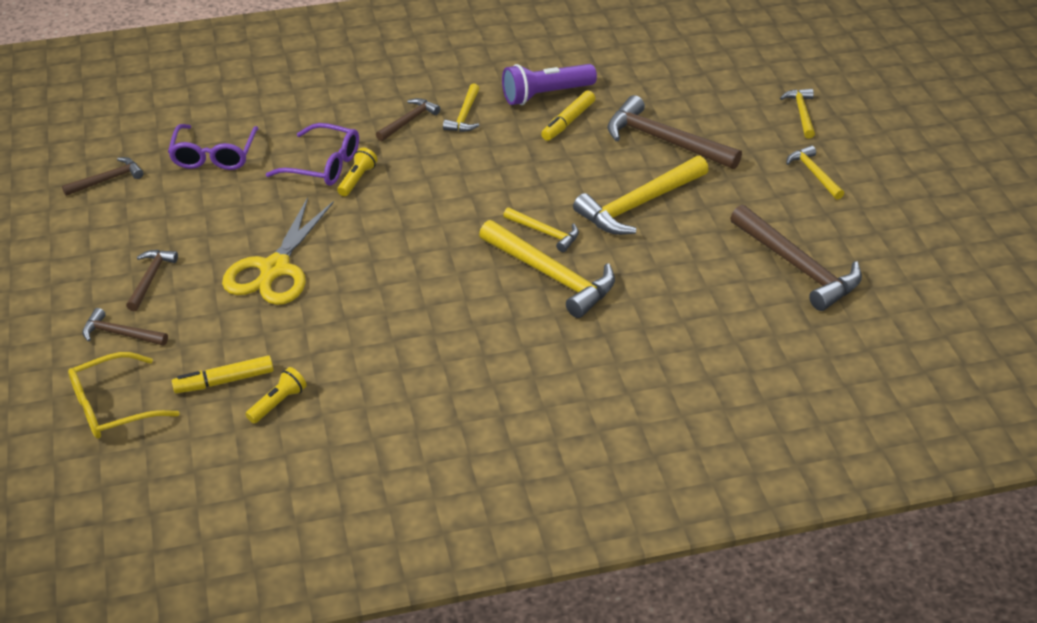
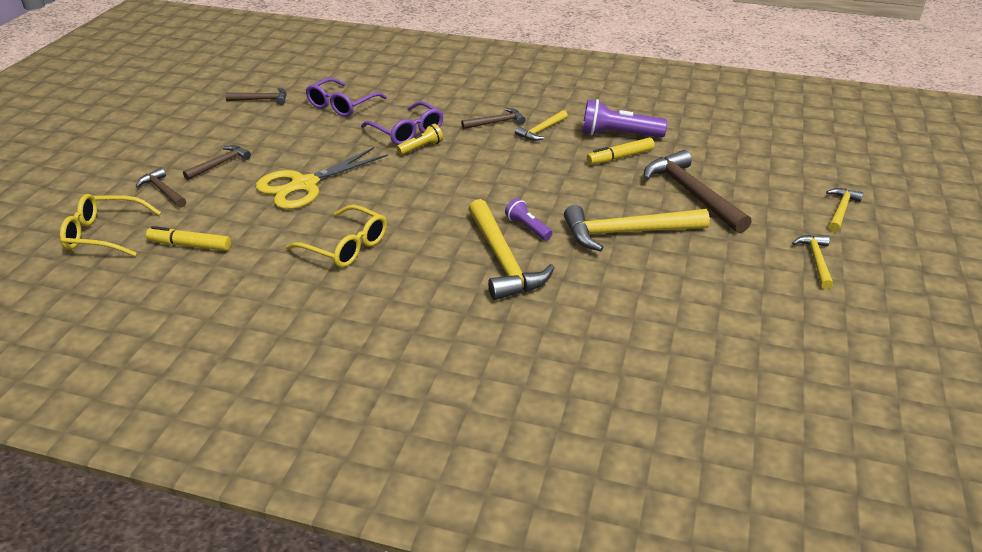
camera: 30 degrees right, 5 degrees down
yellow flashlight [246,367,307,423] -> none
yellow hammer [503,207,579,252] -> purple flashlight [505,198,552,240]
brown hammer [730,205,862,311] -> none
none -> yellow glasses [286,205,387,268]

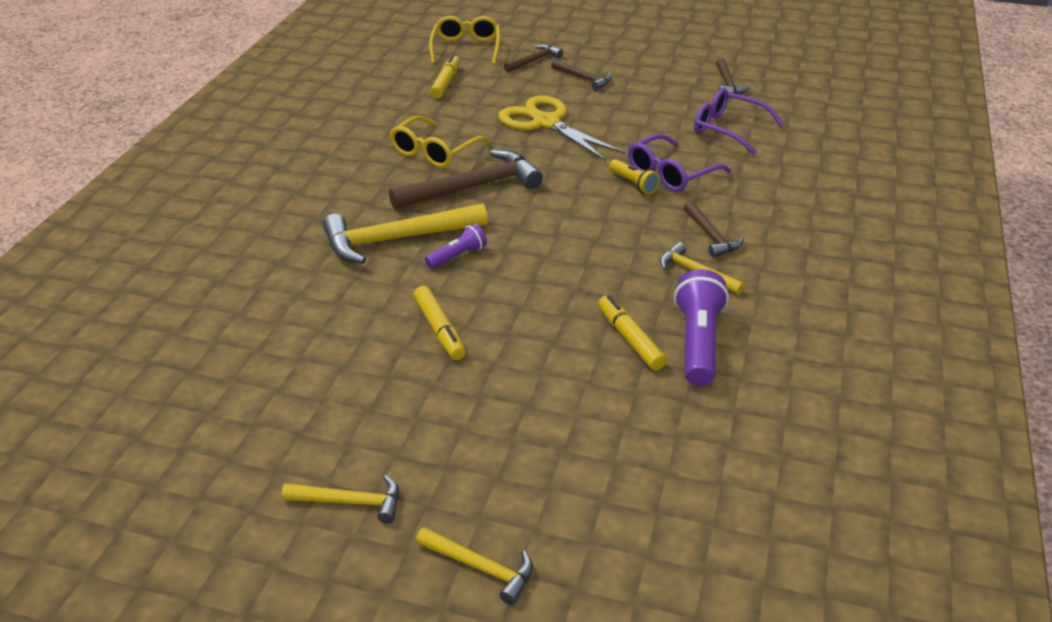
camera: 90 degrees right, 0 degrees up
yellow hammer [564,205,710,251] -> yellow marker [414,286,466,360]
brown hammer [644,150,752,233] -> brown hammer moved to [389,150,543,210]

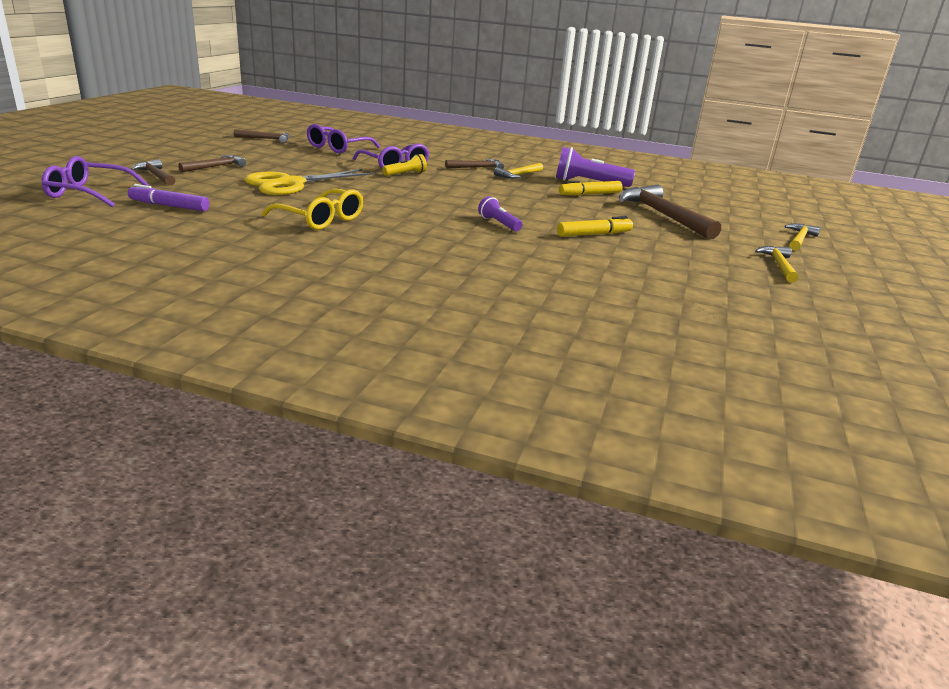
camera: 90 degrees left, 10 degrees down
yellow hammer [323,203,488,263] -> none
brown hammer [389,150,543,210] -> brown hammer moved to [619,184,721,240]
yellow glasses [429,16,500,65] -> purple glasses [42,156,149,207]
yellow marker [430,54,460,99] -> purple marker [128,184,209,211]

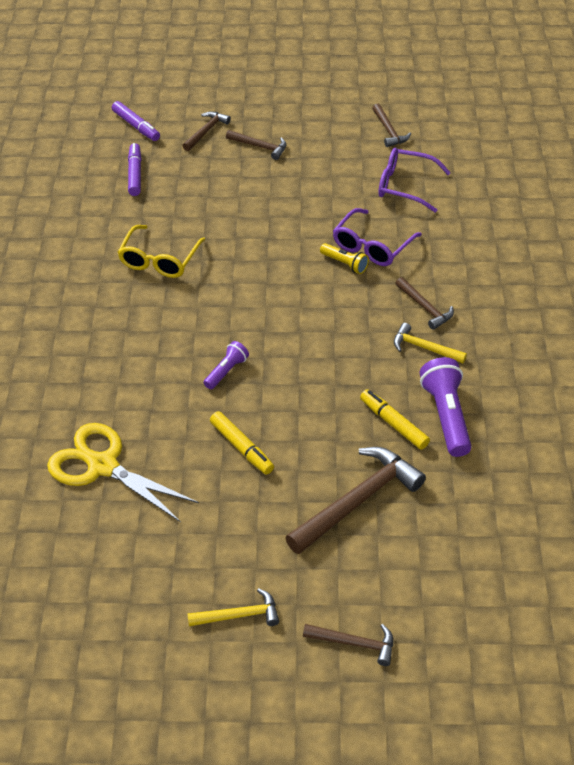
camera: 75 degrees right, 20 degrees up
purple glasses [42,156,149,207] -> purple marker [112,101,160,141]
yellow scissors [244,169,374,195] -> yellow scissors moved to [47,423,199,522]
yellow hammer [785,224,821,251] -> brown hammer [303,624,393,666]

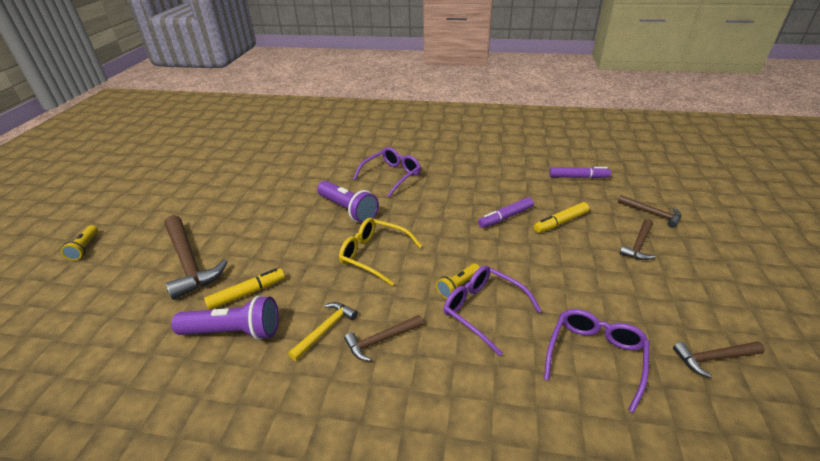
camera: 100 degrees right, 10 degrees down
yellow scissors [47,423,199,522] -> none
purple marker [112,101,160,141] -> purple marker moved to [478,197,534,228]
yellow glasses [117,225,205,278] -> yellow glasses moved to [339,218,422,286]
yellow hammer [187,588,279,626] -> none
purple flashlight [204,341,249,389] -> purple flashlight [317,181,379,223], size x1.78
yellow marker [210,411,274,475] -> yellow marker moved to [534,202,589,233]
brown hammer [303,624,393,666] -> yellow flashlight [61,225,98,260]
none -> purple glasses [353,147,421,197]

